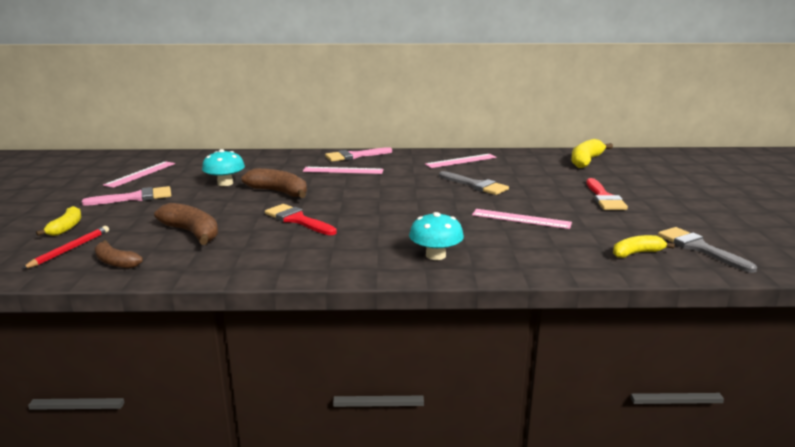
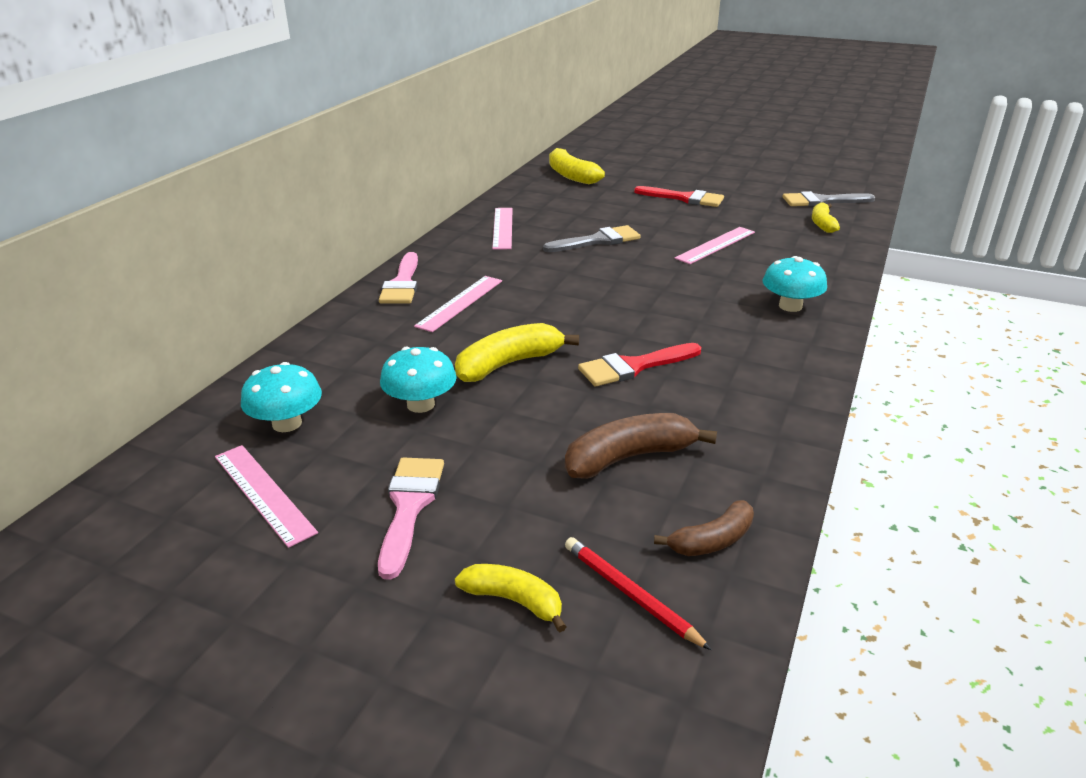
camera: 65 degrees left, 10 degrees up
brown banana [242,168,307,198] -> yellow banana [455,323,579,382]
none -> turquoise mushroom [241,362,322,432]

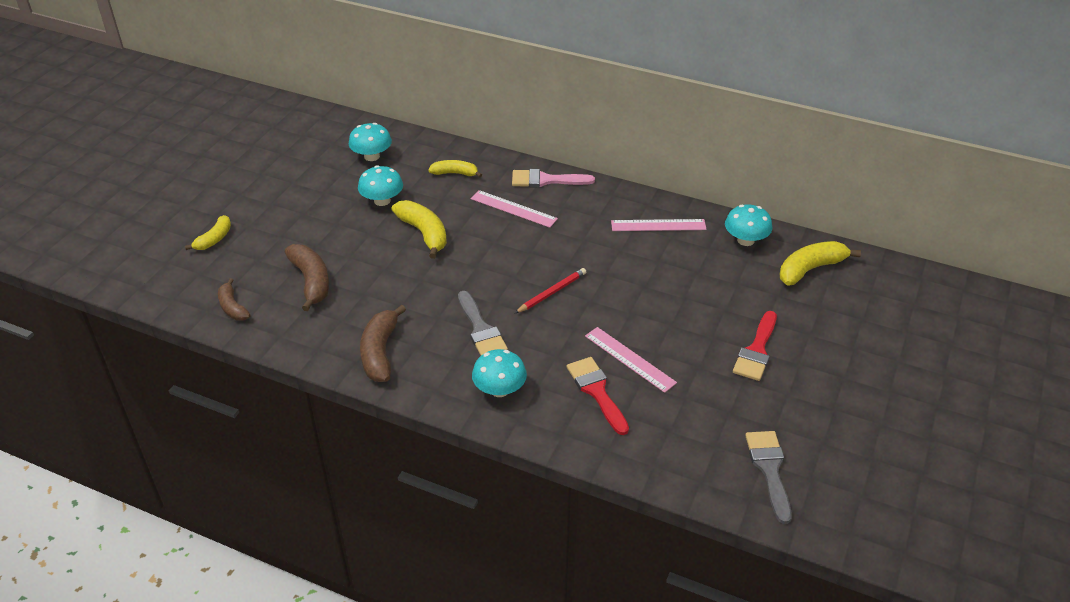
camera: 90 degrees right, 10 degrees up
pink ruler [215,445,318,548] -> none
pink brush [378,458,444,580] -> none
grey brush [543,225,641,252] -> grey brush moved to [458,291,508,355]
red pencil [565,537,712,650] -> red pencil moved to [515,268,586,313]
red brush [578,343,701,387] -> red brush moved to [567,357,629,435]
yellow banana [812,202,840,233] -> yellow banana moved to [428,160,482,177]
none -> brown banana [360,305,406,382]
none -> turquoise mushroom [725,205,772,246]

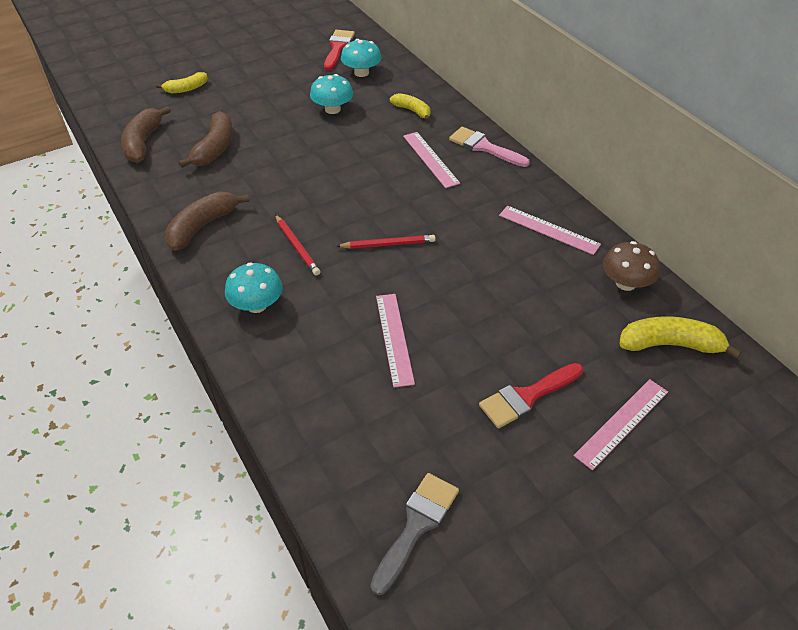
camera: 35 degrees right, 5 degrees up
brown banana [218,278,250,320] -> brown banana [121,106,171,163], size x1.58
yellow banana [391,200,447,259] -> none
grey brush [458,291,508,355] -> red pencil [275,215,320,276]
red brush [567,357,629,435] -> red brush moved to [324,30,355,70]
turquoise mushroom [725,205,772,246] -> brown mushroom [603,241,660,291]
none -> pink ruler [573,379,668,470]

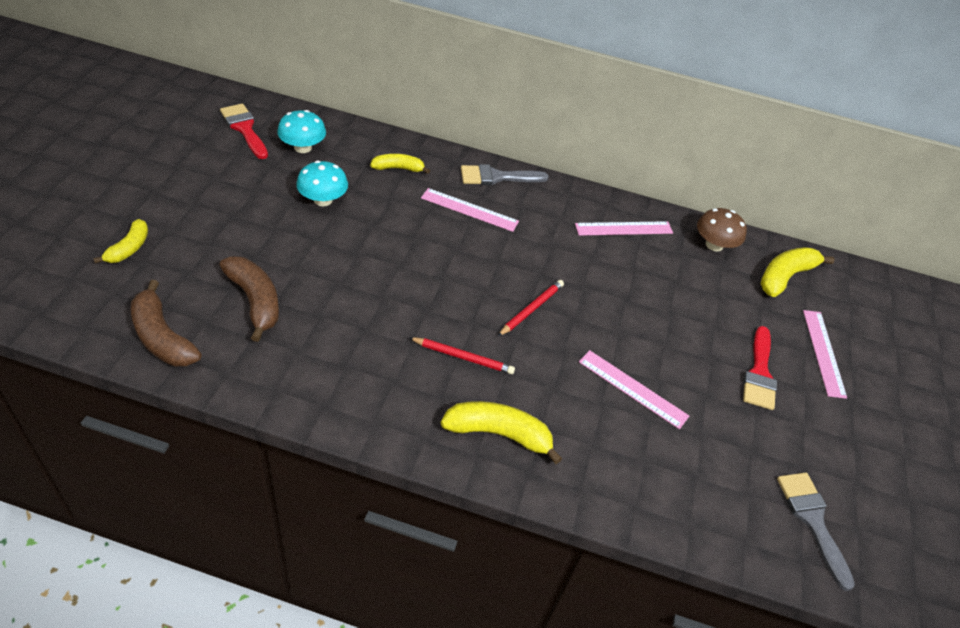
camera: 50 degrees left, 0 degrees up
brown banana [165,191,250,251] -> none
turquoise mushroom [225,262,283,313] -> yellow banana [441,401,562,464]
pink brush [449,127,530,167] -> grey brush [461,164,549,185]

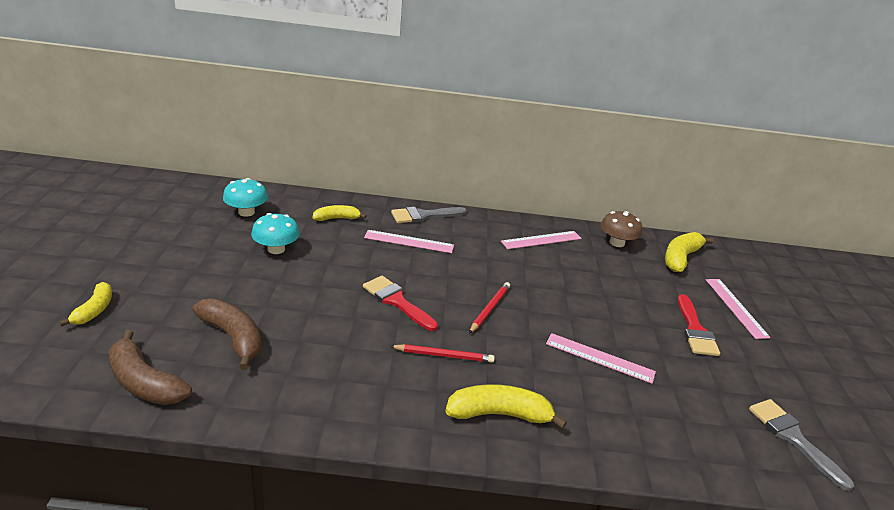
camera: 10 degrees left, 15 degrees down
red brush [220,103,268,159] -> red brush moved to [363,276,438,331]

